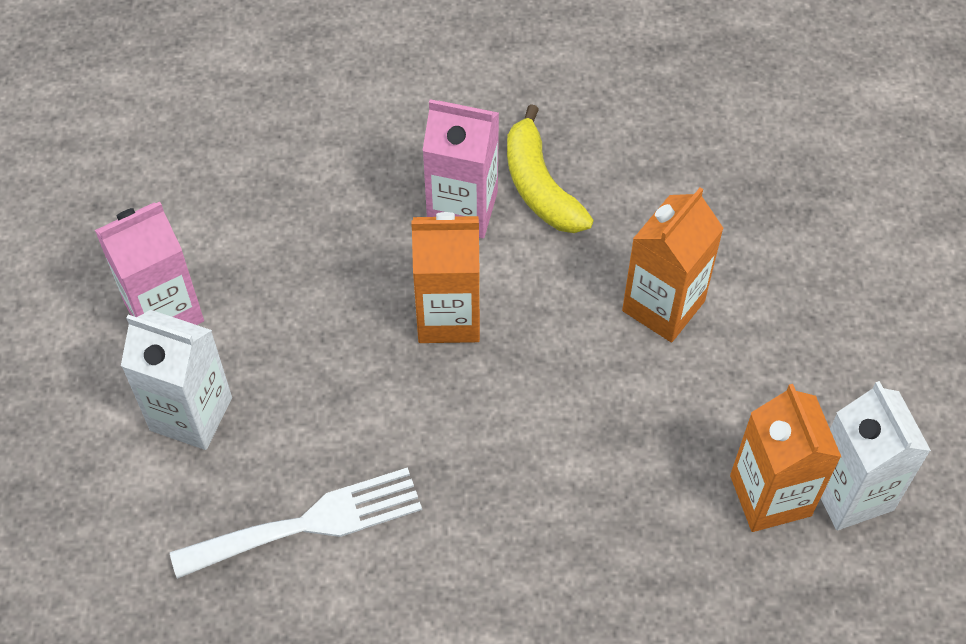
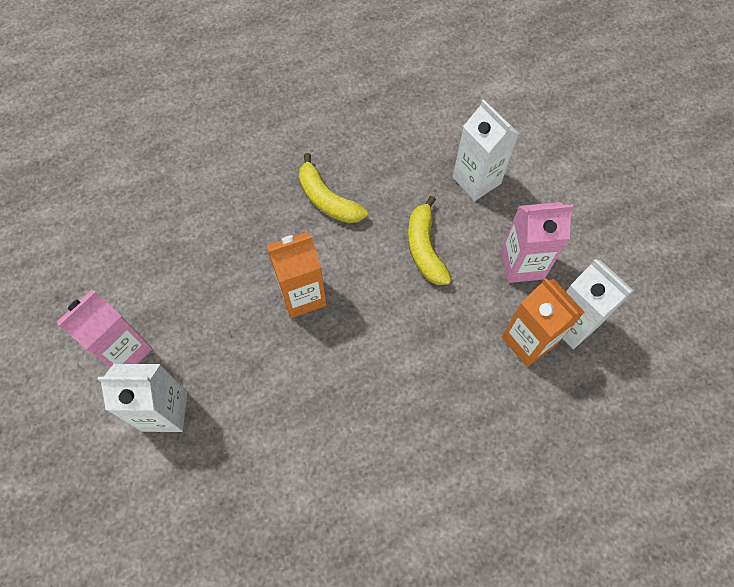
camera: 20 degrees left, 5 degrees up
white fork [170,467,422,579] -> none
pink carton [423,99,499,238] -> pink carton moved to [501,202,573,283]
orange carton [622,188,724,342] -> yellow banana [408,196,452,285]
none -> white carton [453,99,519,201]

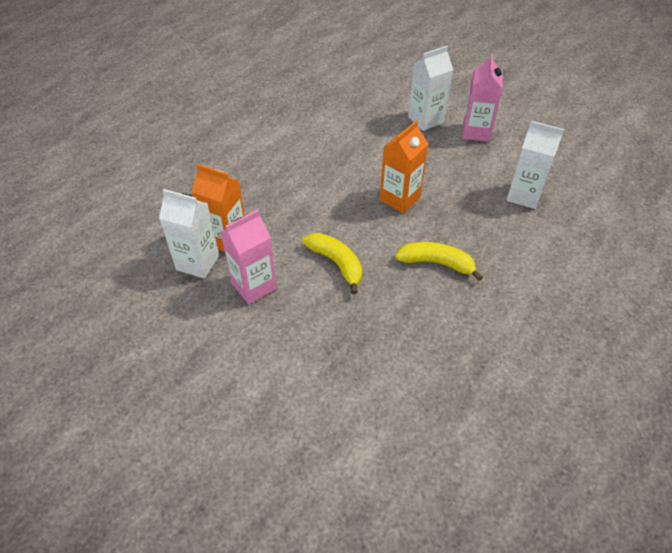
camera: 150 degrees right, 15 degrees down
white carton [453,99,519,201] -> white carton moved to [506,121,564,209]

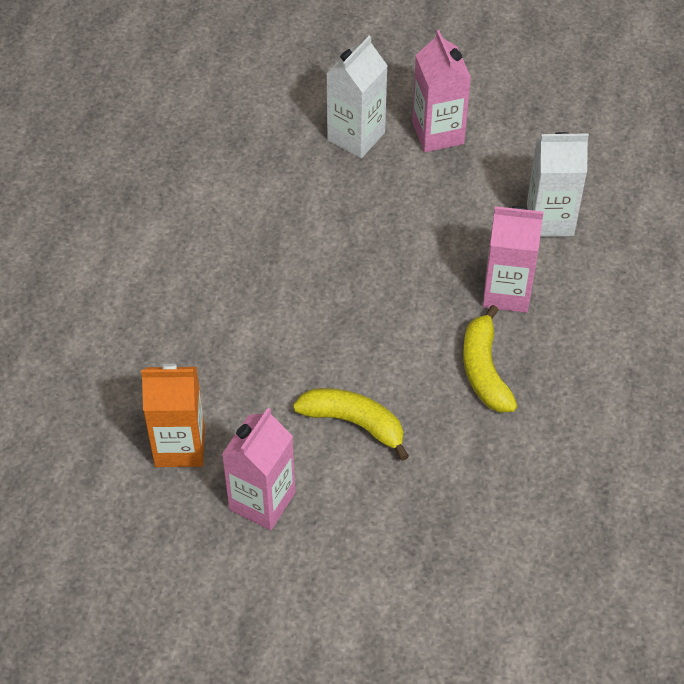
camera: 25 degrees left, 5 degrees up
white carton [159,189,219,279] -> none
orange carton [380,120,428,213] -> none
yellow banana [395,242,483,281] -> yellow banana turned 90 degrees counterclockwise [463,305,517,413]
none -> pink carton [483,206,543,313]

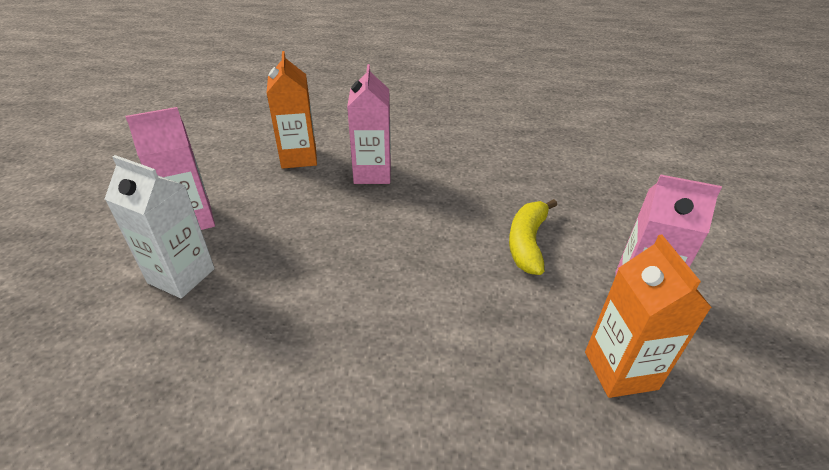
camera: 100 degrees left, 15 degrees down
yellow banana [463,305,517,413] -> none
white carton [527,132,589,237] -> orange carton [267,51,317,169]

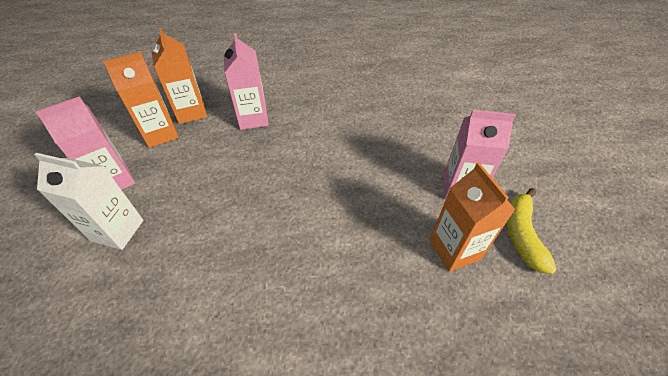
camera: 10 degrees left, 10 degrees up
yellow banana [509,199,557,275] -> yellow banana moved to [507,188,557,274]
none -> orange carton [103,52,179,148]

